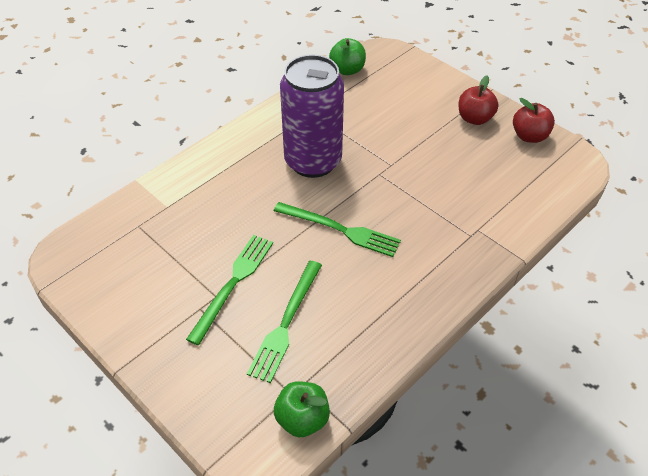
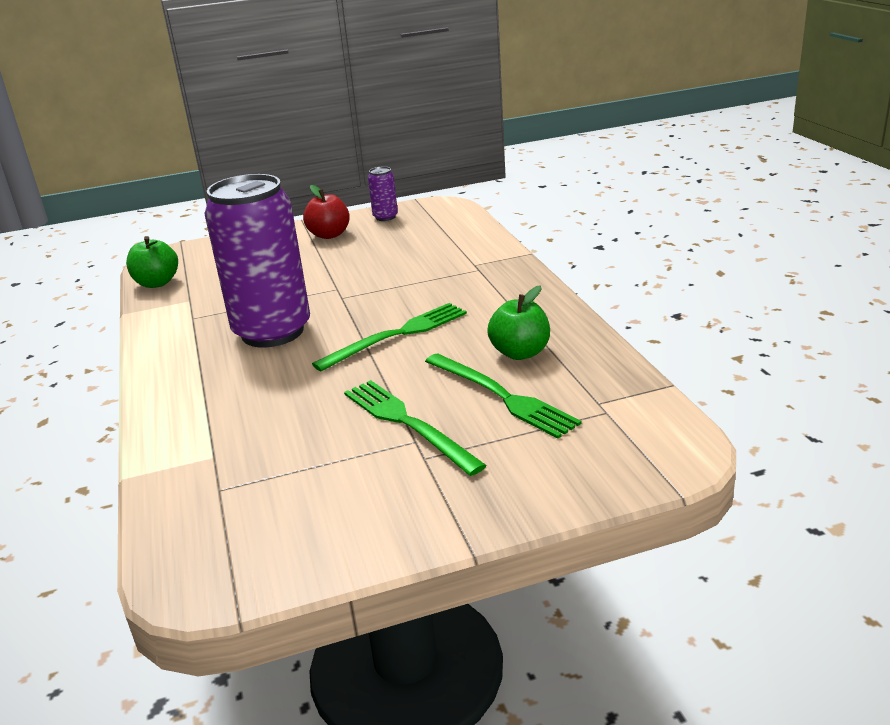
camera: 60 degrees left, 20 degrees down
green apple [274,381,330,437] -> green apple moved to [487,285,550,360]
red apple [513,98,555,143] -> purple can [368,166,398,221]

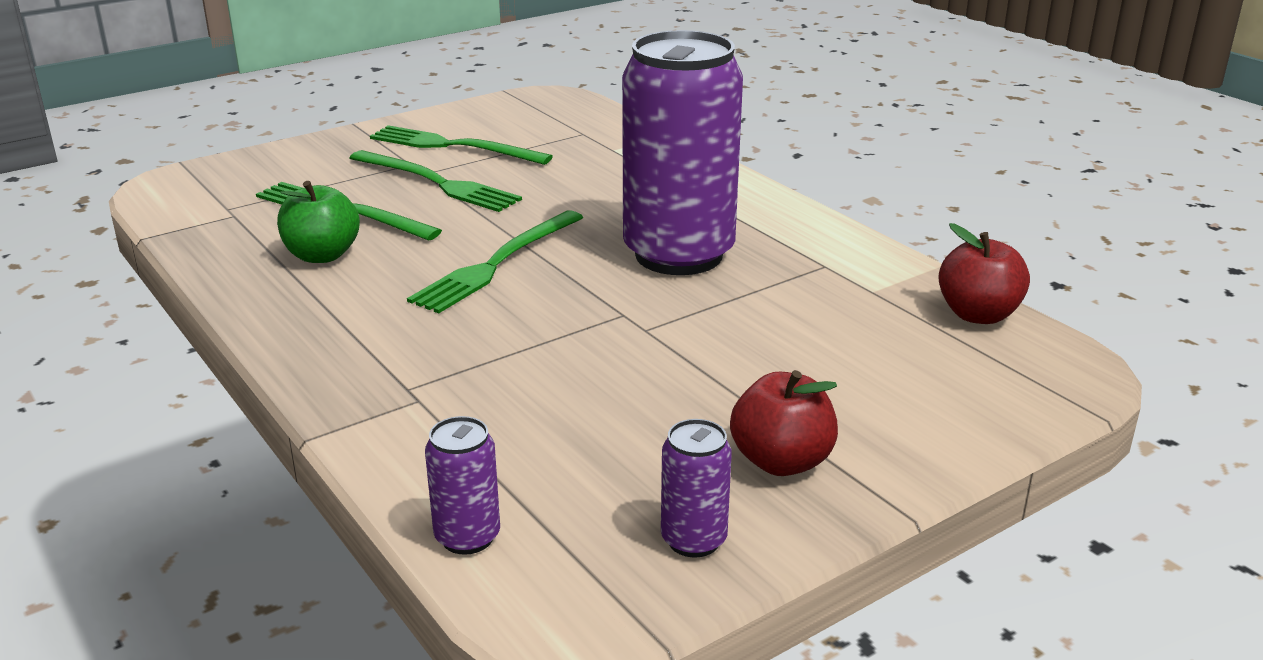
camera: 160 degrees right, 0 degrees up
green apple [126,236,178,288] -> red apple [938,223,1030,324]
none -> green fork [370,125,553,165]
none -> purple can [425,416,500,555]

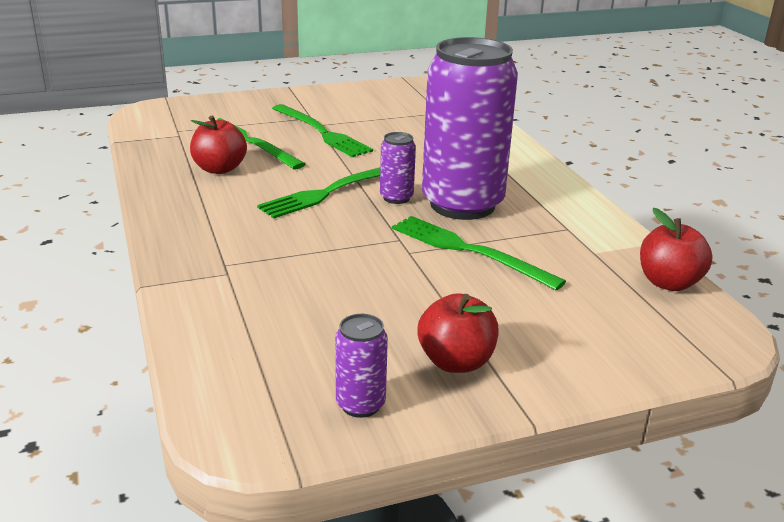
camera: 15 degrees right, 0 degrees up
green apple [277,181,360,263] -> red apple [190,115,247,174]
green fork [370,125,553,165] -> green fork moved to [392,216,566,290]
purple can [425,416,500,555] -> purple can moved to [380,132,416,204]

